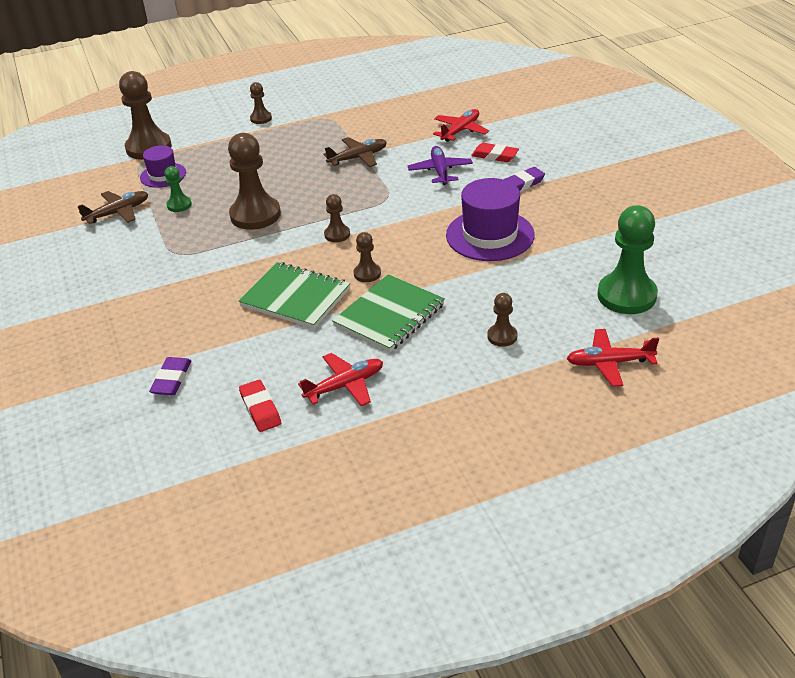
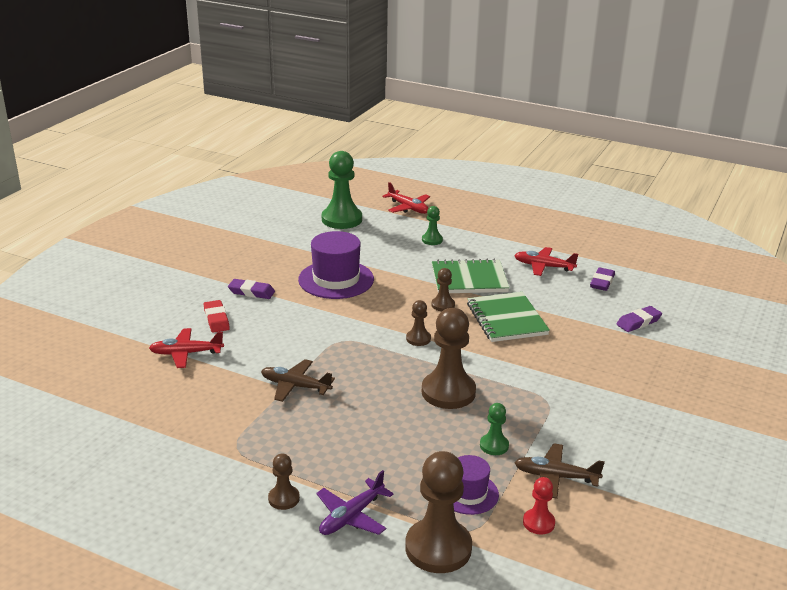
camera: 135 degrees left, 10 degrees down
red eraser [239,380,281,432] -> purple eraser [590,267,615,291]
purple plane [408,146,473,185] -> purple plane moved to [316,470,394,535]
brown pawn [487,293,518,347] -> green pawn [422,206,443,245]
none -> red pawn [523,477,555,535]

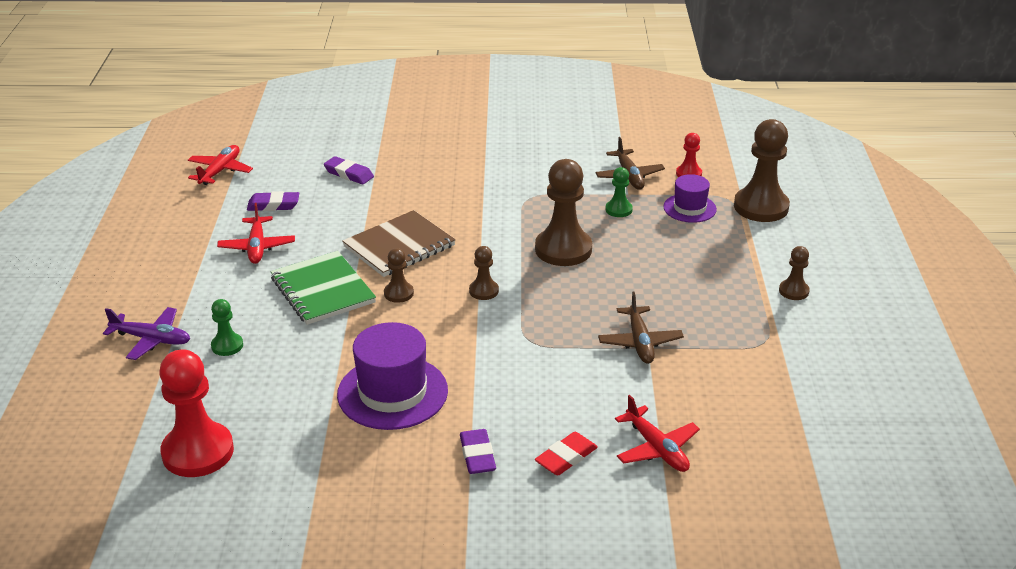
camera: 115 degrees left, 5 degrees up
purple plane [316,470,394,535] -> purple plane moved to [103,307,190,360]
green pawn [322,151,362,229] -> red pawn [159,349,234,477]
red plane [382,182,430,214] -> red plane moved to [188,145,253,185]
green notebook [467,292,550,342] -> brown notebook [342,210,456,277]

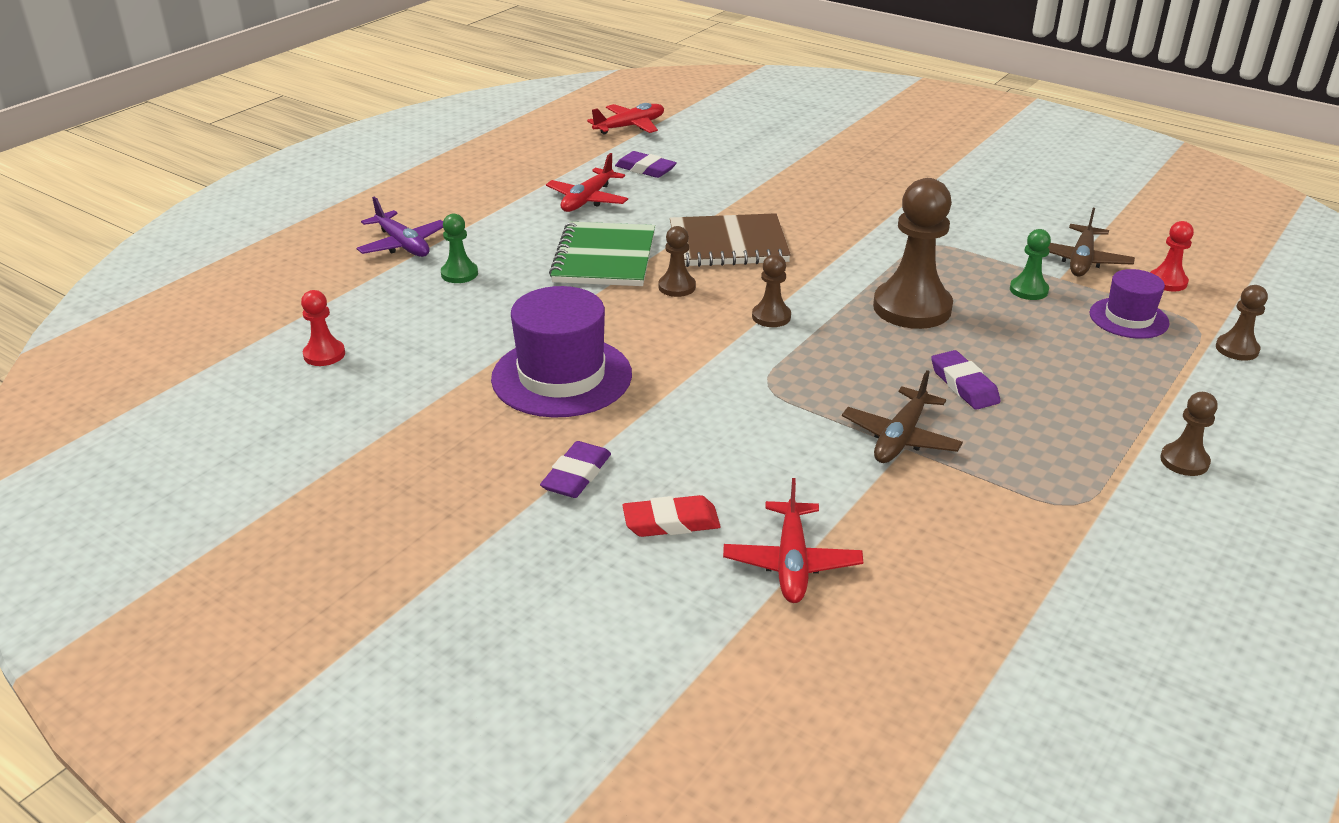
camera: 35 degrees right, 0 degrees up
red pawn [159,349,234,477] -> red pawn [301,290,345,366], size x0.50
purple eraser [324,156,374,184] -> purple eraser moved to [931,350,1000,410]
brown pawn [734,119,790,222] -> brown pawn [1216,285,1268,361], size x0.50

